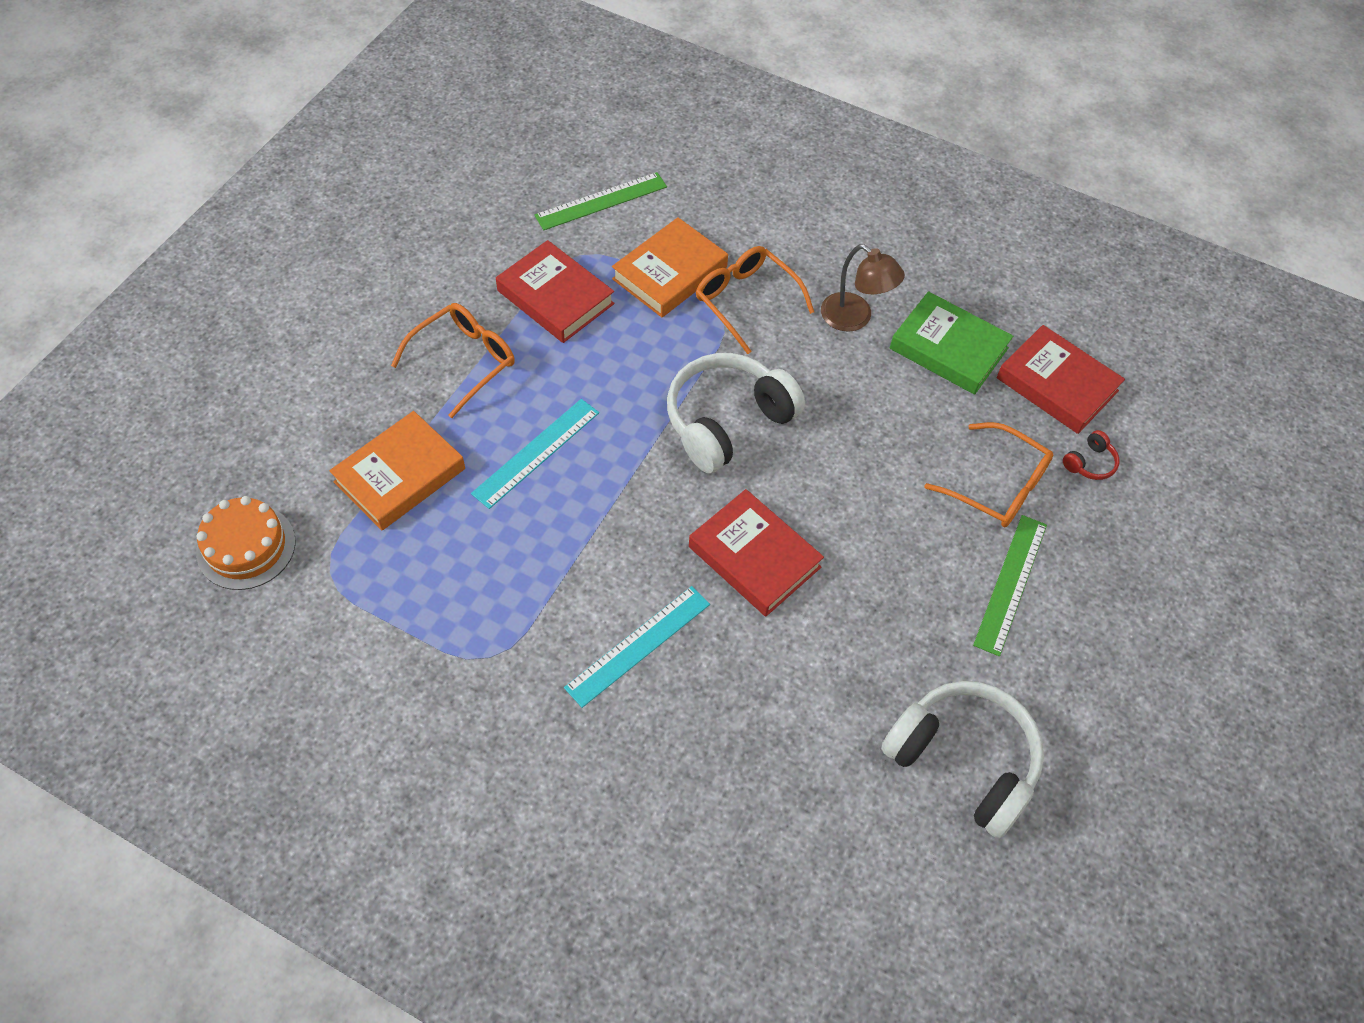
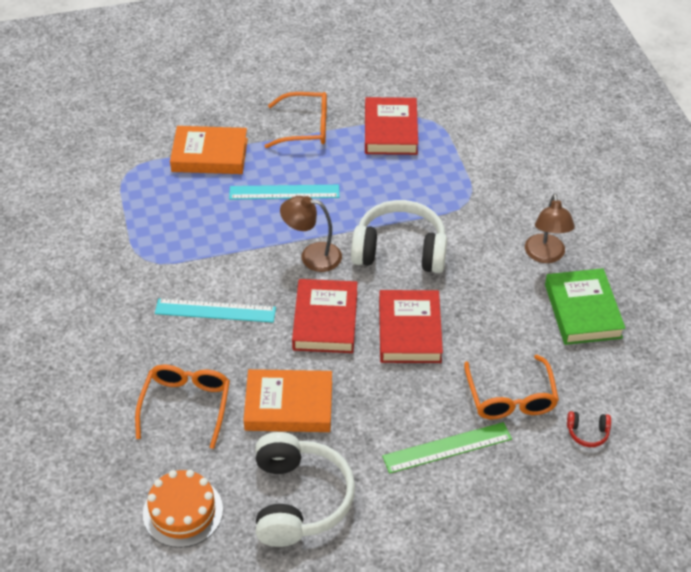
camera: 50 degrees right, 10 degrees down
orange cake [196,496,295,590] -> orange cake moved to [143,470,223,548]
green ruler [534,172,667,230] -> none
orange book [612,217,728,317] -> orange book moved to [243,369,332,432]
orange glasses [696,246,814,354] -> orange glasses moved to [135,365,230,449]
red book [996,325,1125,434] -> red book moved to [379,290,443,363]
none -> brown lamp [280,196,342,272]

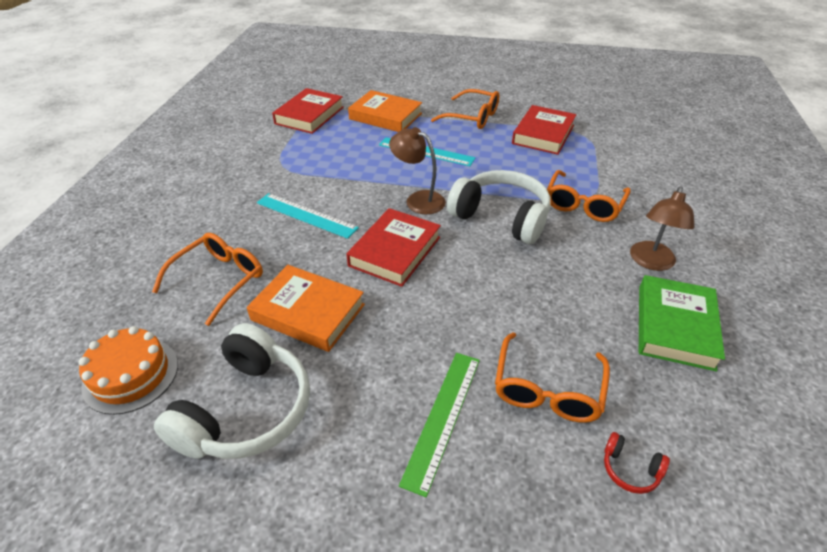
camera: 25 degrees right, 5 degrees down
red book [379,290,443,363] -> red book moved to [272,88,344,134]
green ruler [382,422,512,474] -> green ruler turned 75 degrees counterclockwise [399,353,480,497]
none -> orange glasses [547,170,631,222]

